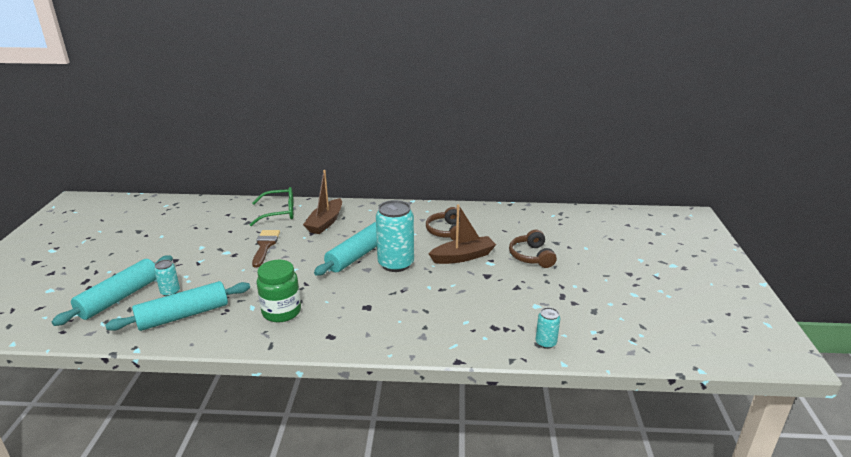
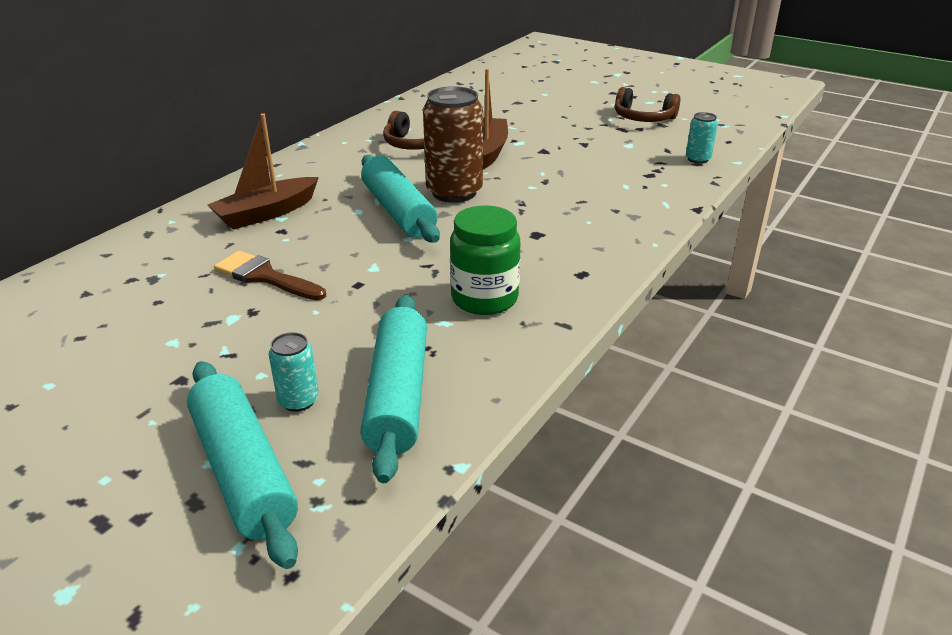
camera: 60 degrees left, 5 degrees up
green glasses [249,187,293,226] -> none
brown boat [303,170,342,234] -> brown boat turned 90 degrees clockwise [208,113,319,230]
turquoise can [376,200,414,272] -> brown can [423,86,483,203]
brown headphones [509,230,557,268] -> brown headphones moved to [615,87,680,122]

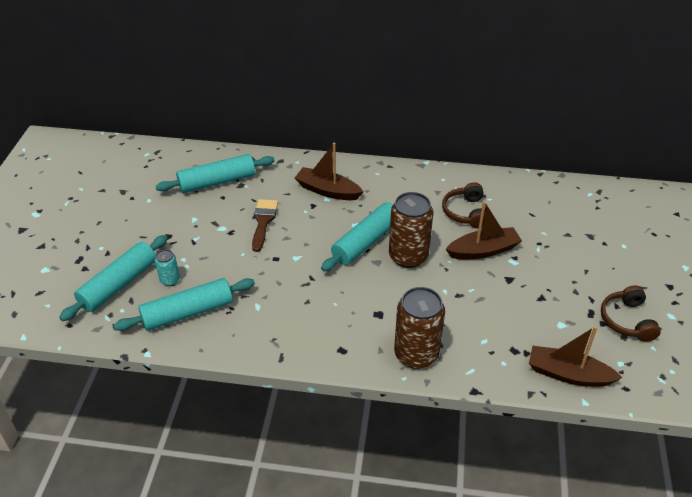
camera: 65 degrees right, 10 degrees up
green jar [450,205,520,315] -> none
turquoise can [686,112,718,164] -> brown boat [529,326,623,387]
none -> turquoise rolling pin [156,154,275,193]
none -> brown can [394,287,445,369]

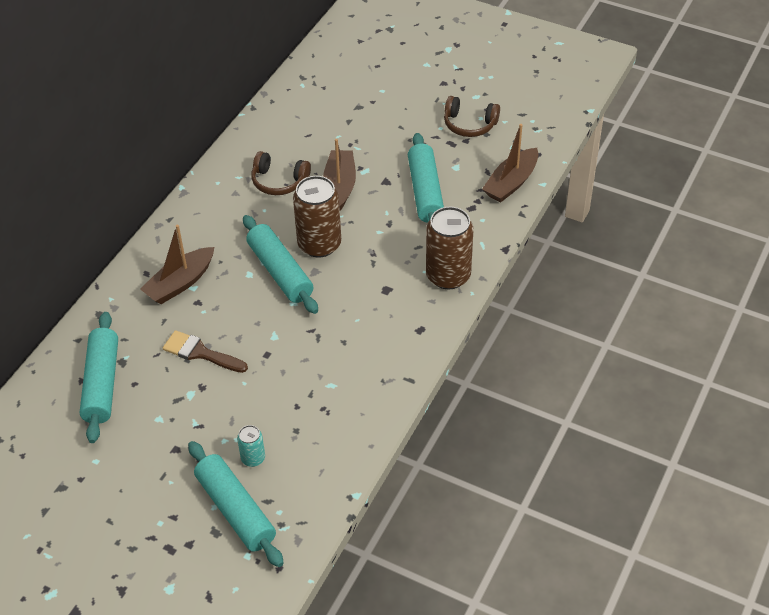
camera: 70 degrees left, 5 degrees up
turquoise rolling pin [114,278,255,331] -> turquoise rolling pin moved to [408,133,444,223]

